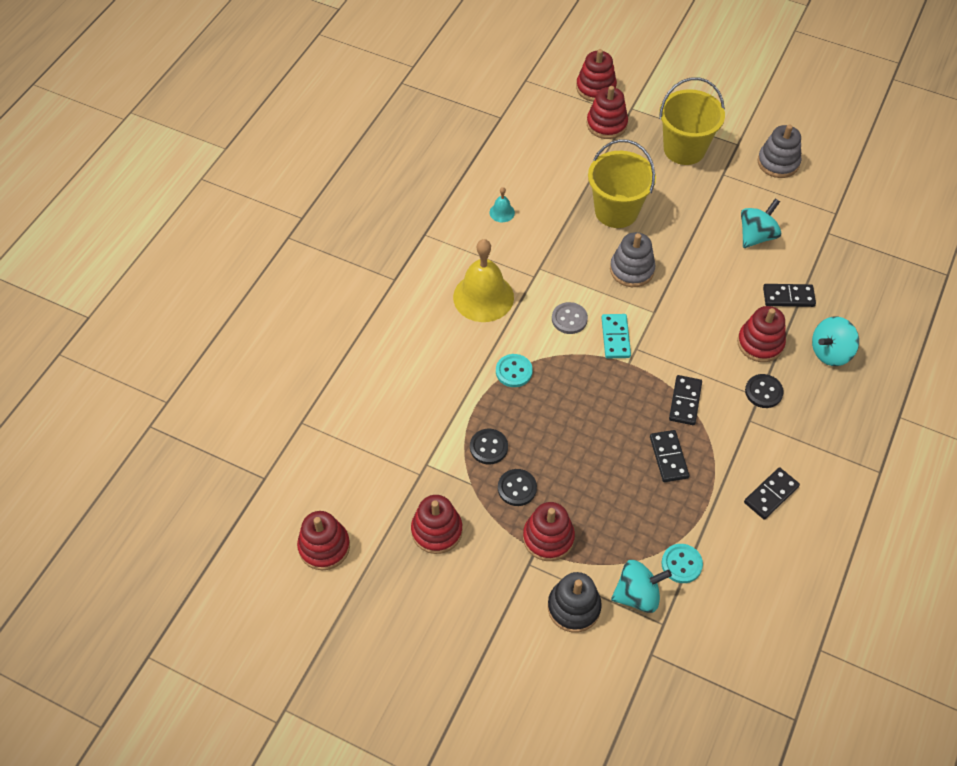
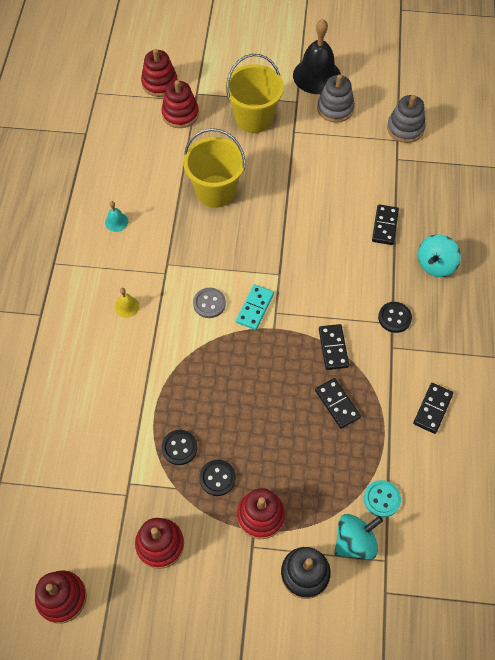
camera: 20 degrees left, 5 degrees up
yellow bell [453,239,514,322] -> yellow bell [115,288,139,318], size x0.44
turquoise button [496,354,533,387] -> none
turquoise domino [602,314,631,358] -> turquoise domino turned 45 degrees clockwise [236,284,274,330]
grey stacking toy [610,232,656,287] -> grey stacking toy moved to [387,95,426,143]
red stacking toy [737,306,786,362] -> none
turquoise spinning top [741,198,781,248] -> none
black domino [763,284,816,307] -> black domino turned 60 degrees counterclockwise [372,204,399,245]
none -> black bell [293,19,341,94]

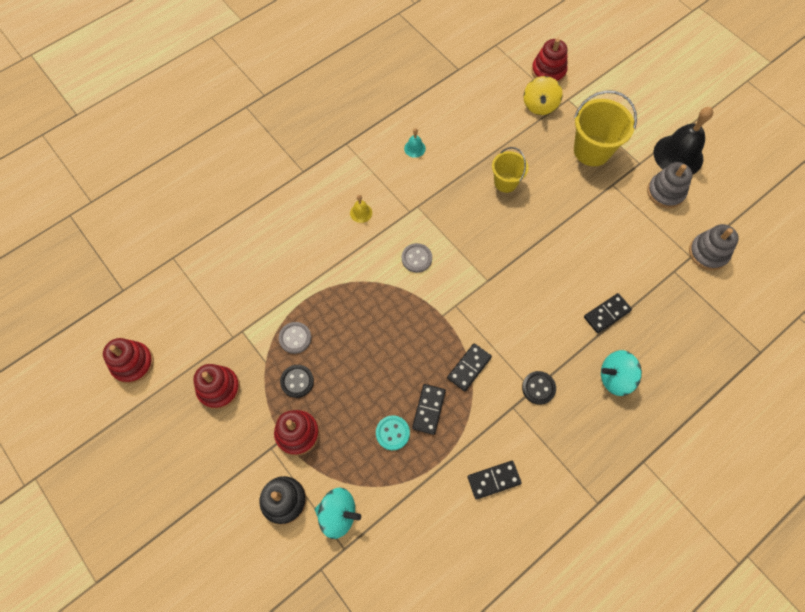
camera: 45 degrees right, 5 degrees up
red stacking toy [161,80,199,128] -> yellow spinning top [523,76,563,115]
black button [162,430,197,465] -> grey button [278,322,311,354]
yellow bucket [183,128,246,208] -> yellow bucket [492,147,528,193], size x0.62
turquoise domino [236,284,274,330] -> none
turquoise button [364,480,401,518] -> turquoise button moved to [376,415,410,450]

